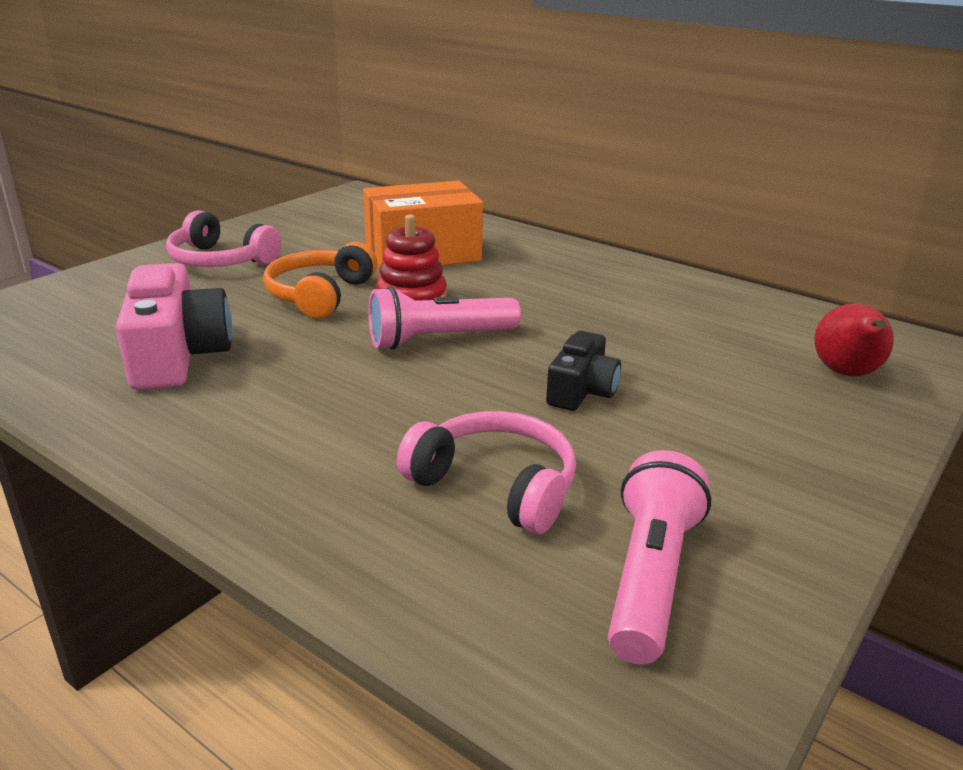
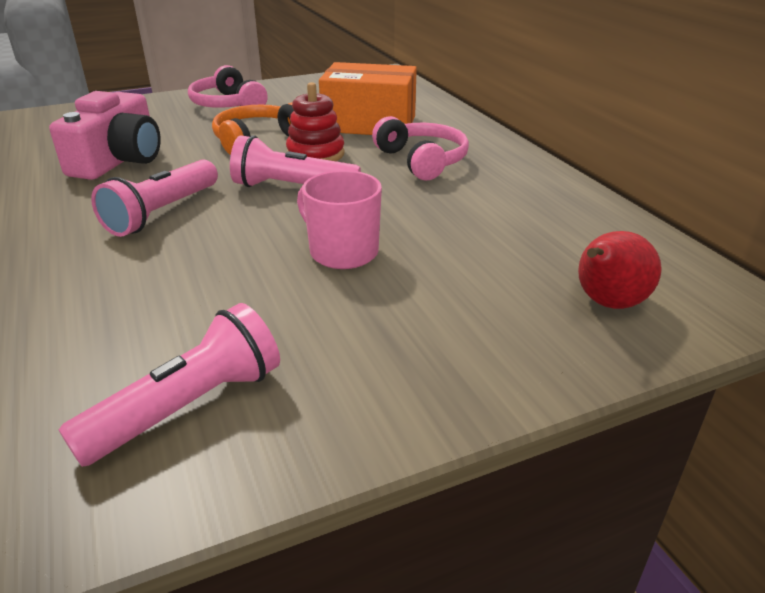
camera: 30 degrees right, 5 degrees up
pink headphones [397,411,576,534] -> pink headphones moved to [372,116,469,180]
black camera [546,331,621,411] -> pink mug [297,170,382,269]
none -> pink flashlight [91,159,218,237]

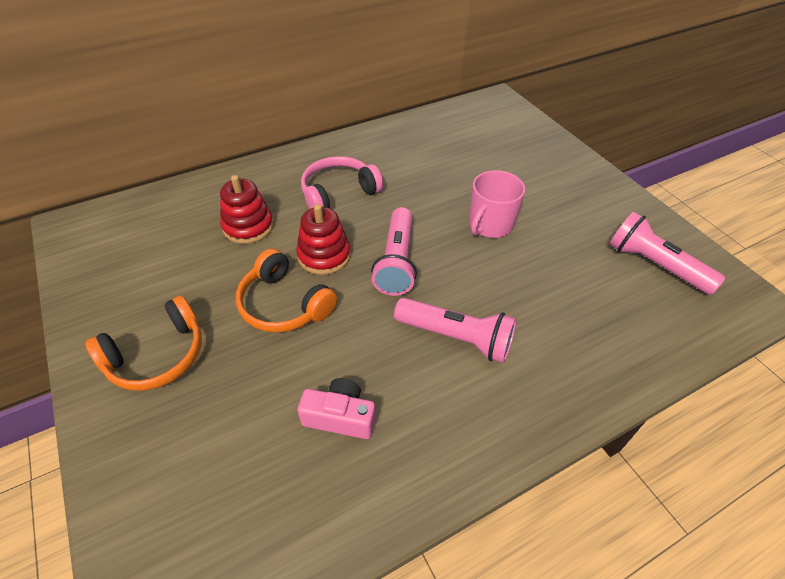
camera: 95 degrees left, 15 degrees up
pink camera [49,91,161,180] -> pink camera [297,378,376,439], size x0.59
pink headphones [188,65,268,108] -> orange headphones [85,295,202,391]
orange box [319,62,417,135] -> red stacking toy [220,175,274,244]
red pear [578,231,662,309] -> none

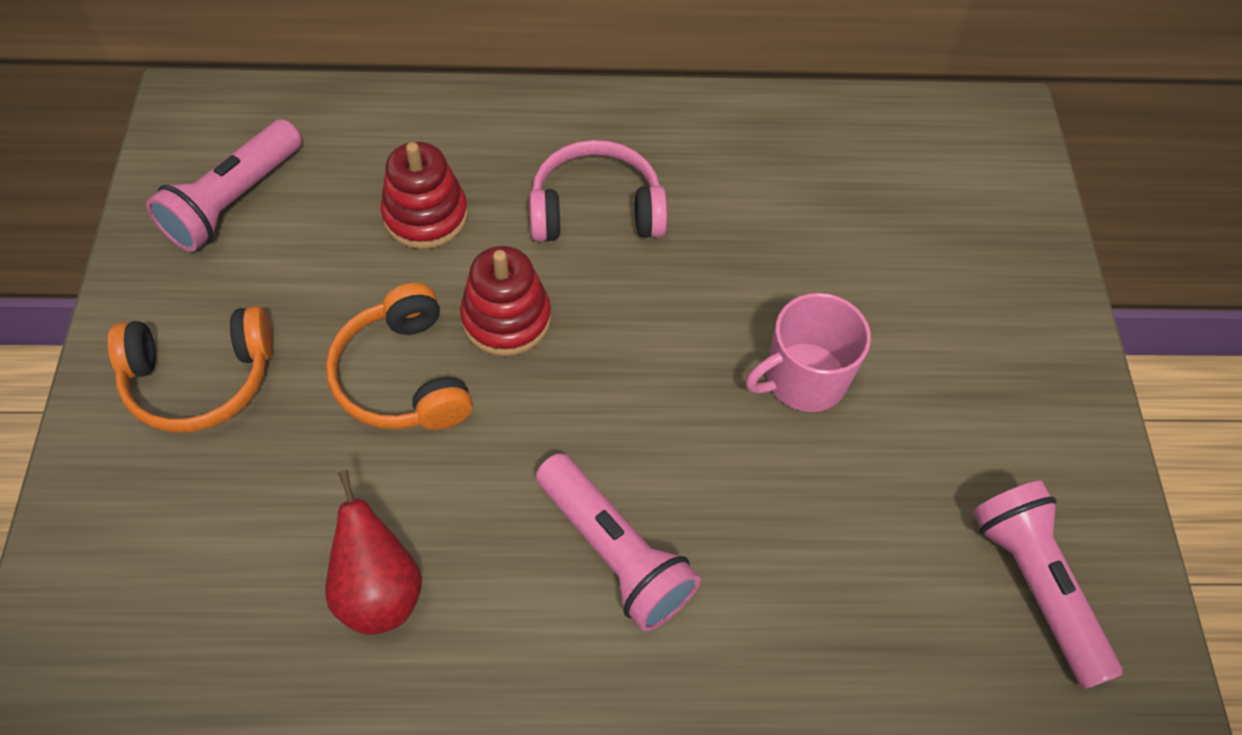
camera: 25 degrees right, 10 degrees up
pink camera [297,378,376,439] -> red pear [325,470,422,635]
pink flashlight [371,207,417,296] -> pink flashlight moved to [146,119,302,252]

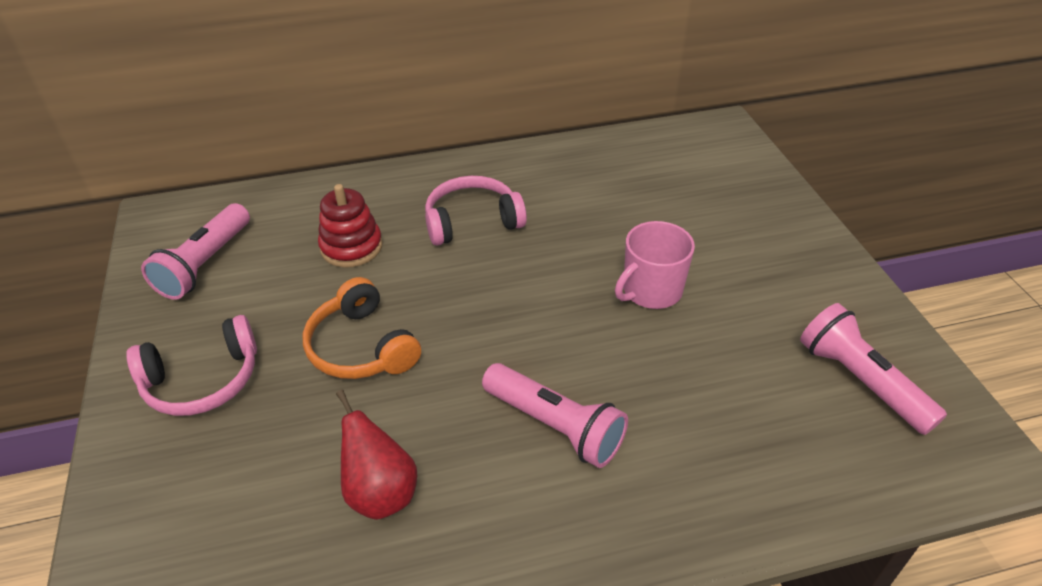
camera: 10 degrees left, 15 degrees down
orange headphones [107,306,273,433] -> pink headphones [126,315,257,416]
red stacking toy [460,246,551,356] -> none

